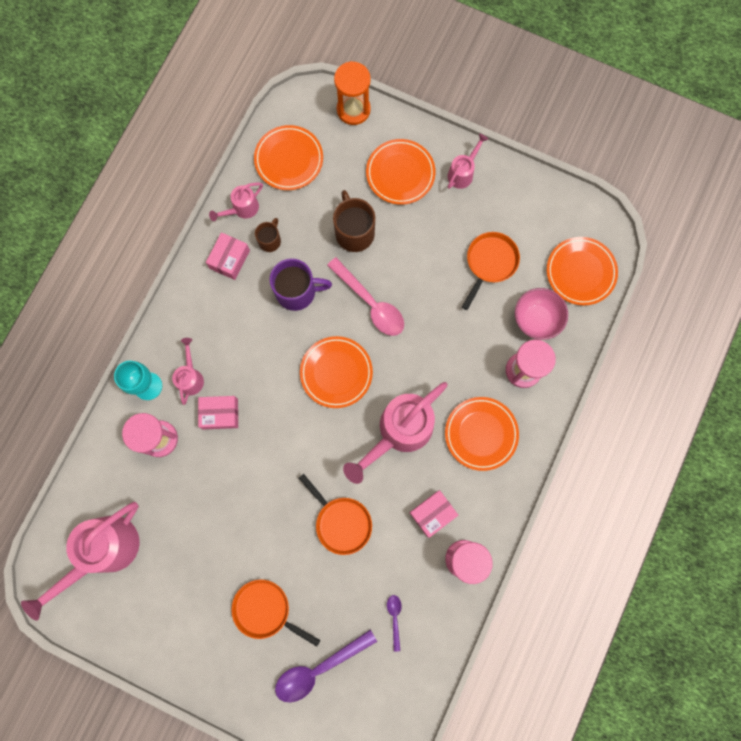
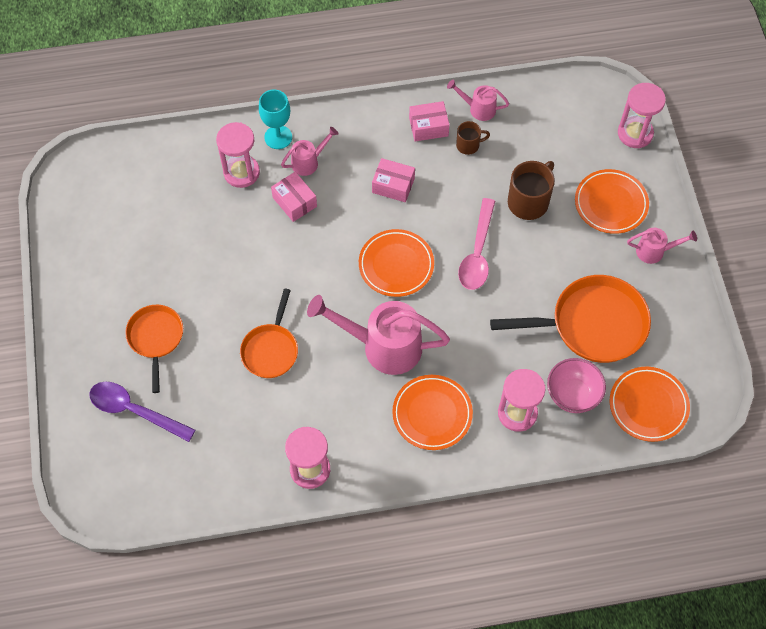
camera: 55 degrees right, 15 degrees down
pink watering can [21,502,139,621] -> none
orange plate [254,125,323,190] -> none
purple mug [270,258,332,311] -> none
orange hourglass [334,61,371,125] -> pink hourglass [618,83,666,149]
purple spoon [387,595,402,652] -> none
pink box [409,490,458,538] -> pink box moved to [372,158,415,202]
orange pan [462,232,520,310] -> orange pan [490,275,651,363], size x1.66

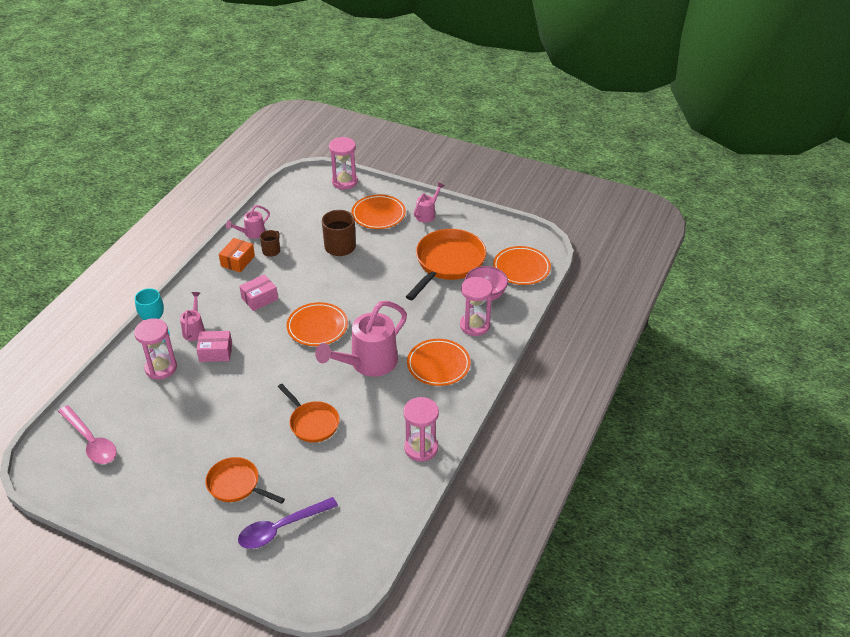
camera: 55 degrees left, 20 degrees down
pink box [409,101,449,141] -> orange box [219,238,255,273]
pink spoon [458,198,495,290] -> pink spoon moved to [58,405,117,464]

